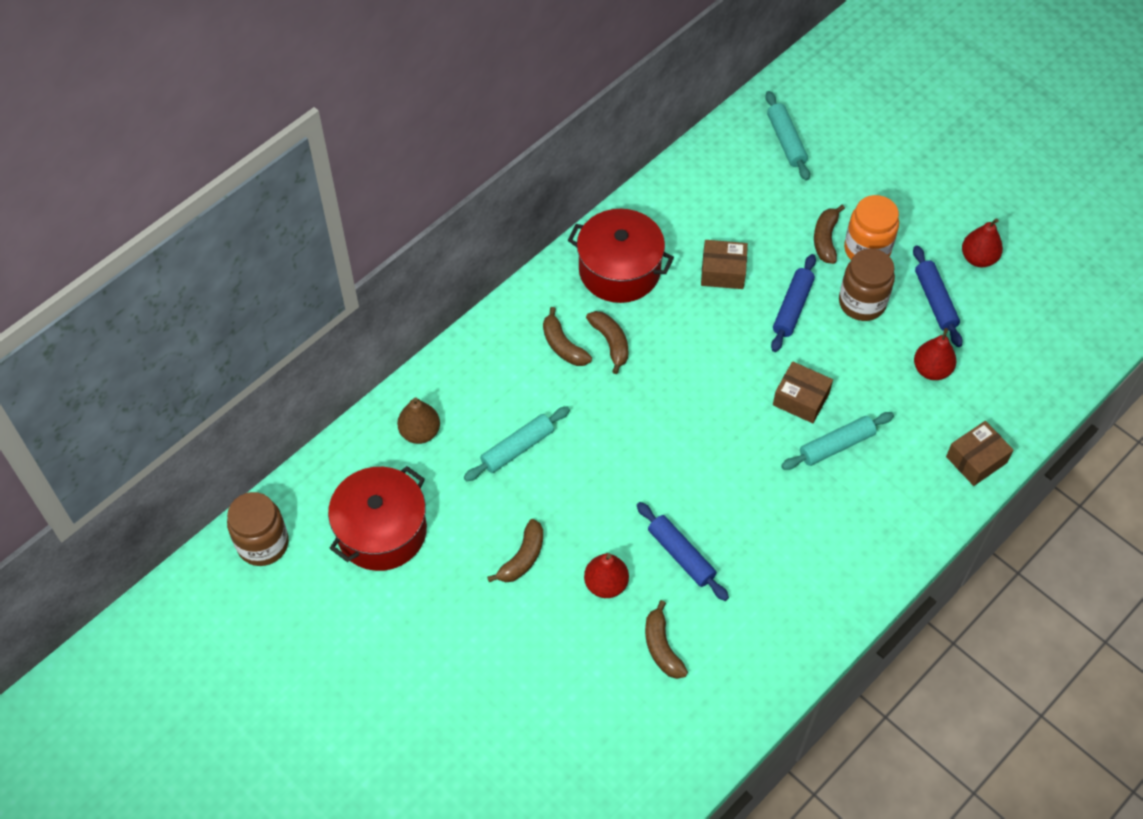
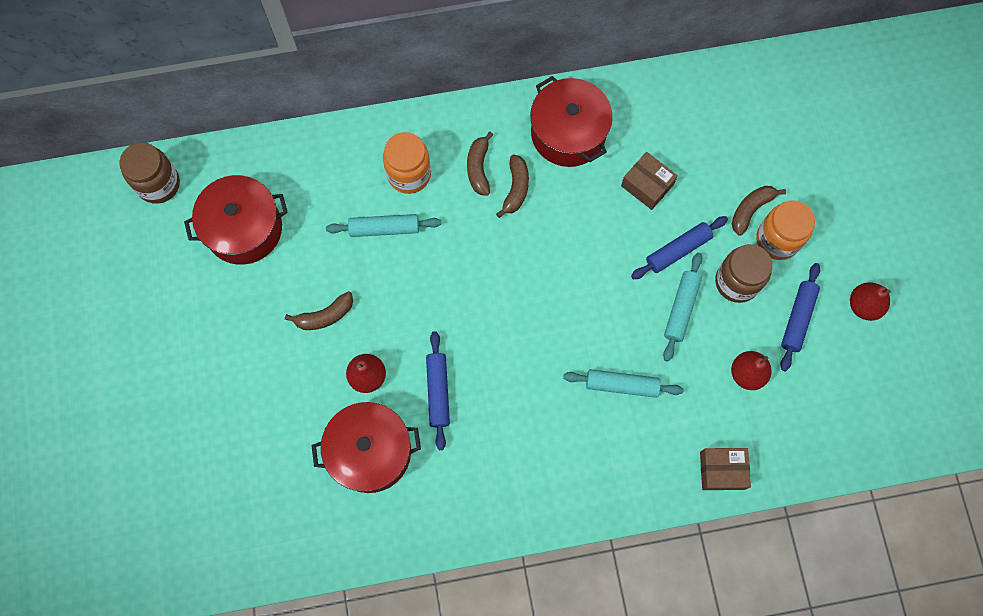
camera: 35 degrees right, 15 degrees up
brown pear [397,397,440,444] -> none
brown banana [645,600,688,679] -> red pot [311,402,421,493]
turquoise rolling pin [765,91,810,181] -> turquoise rolling pin moved to [663,253,703,362]
brown box [773,361,833,423] -> none
none -> orange jar [383,132,431,194]

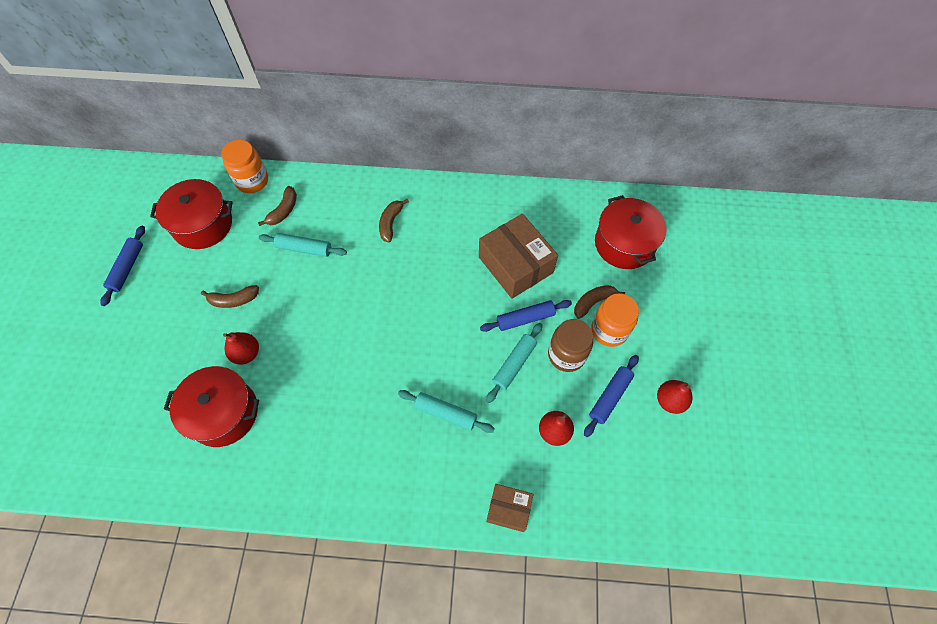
camera: 15 degrees right, 10 degrees down
brown jar [120,142,180,204] -> none
orange jar [383,132,431,194] -> orange jar moved to [221,140,268,193]
blue rolling pin [426,331,450,450] -> blue rolling pin moved to [100,225,145,306]
brown banana [496,155,529,218] -> brown banana moved to [258,186,297,226]
red pot [530,76,613,167] -> red pot moved to [595,195,667,269]
brown box [621,152,678,210] -> brown box [479,214,558,299], size x1.79

